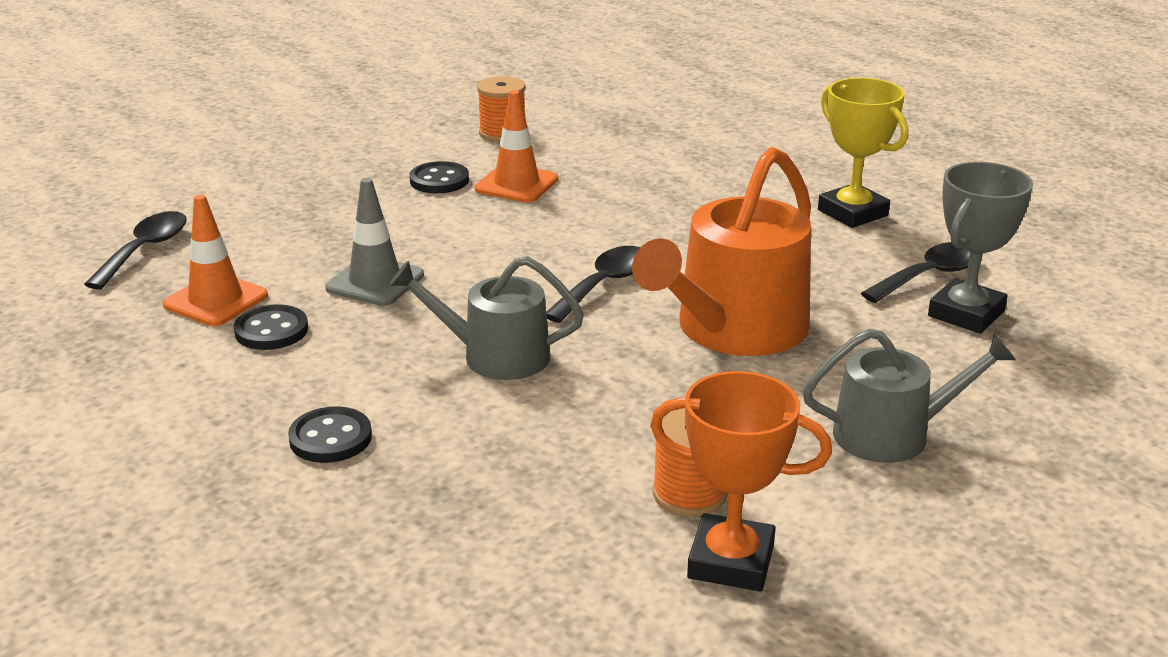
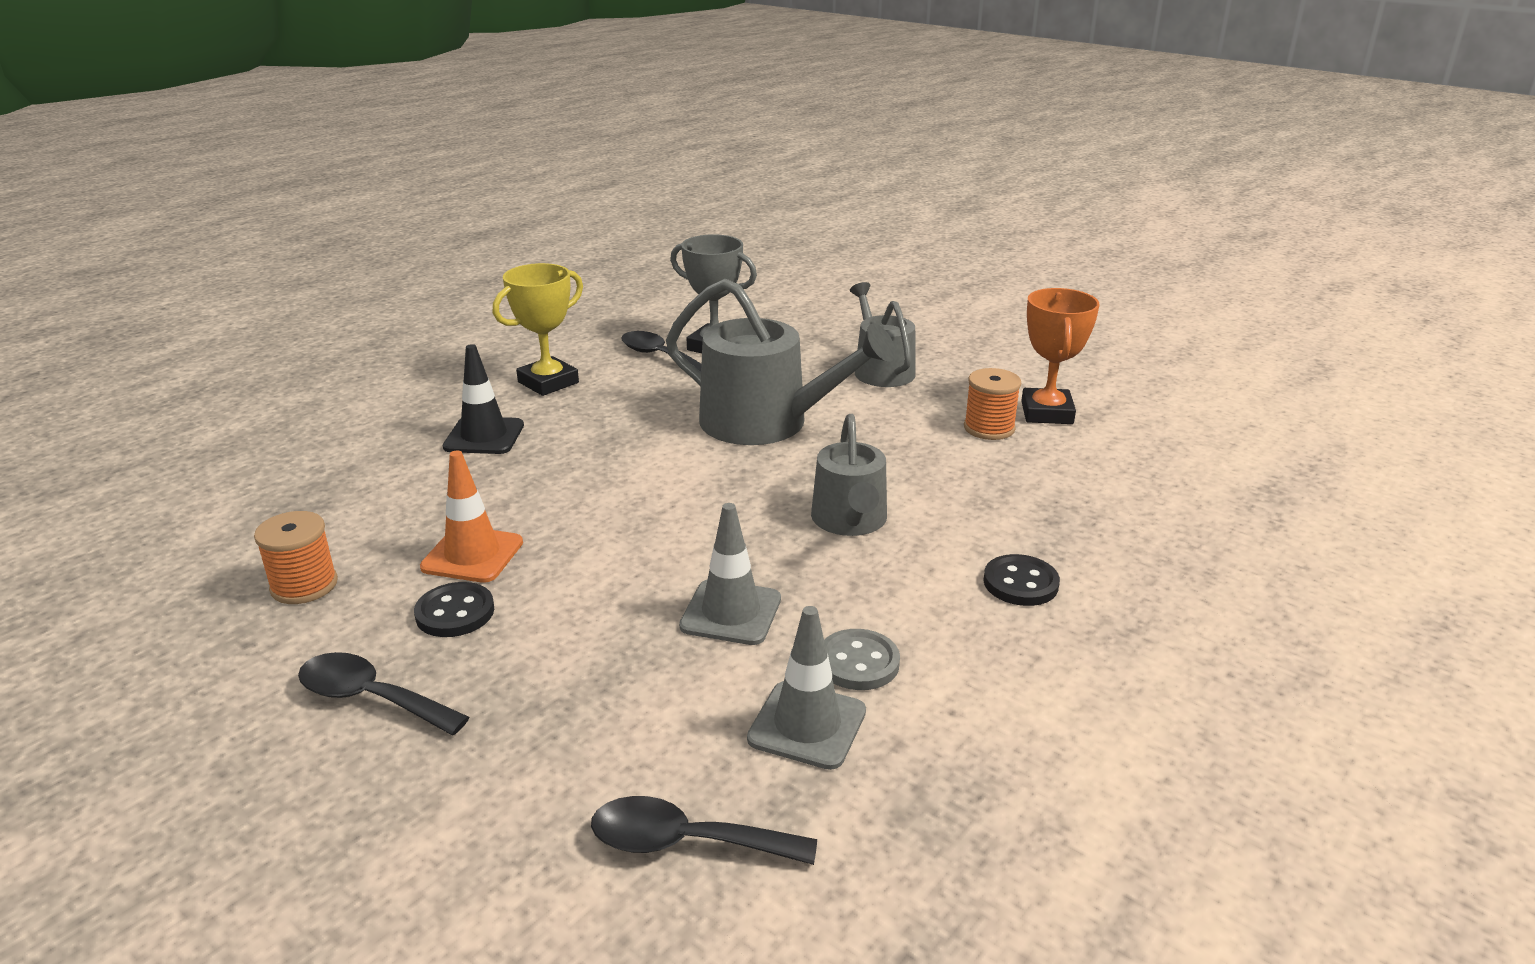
camera: 100 degrees left, 0 degrees up
orange traffic cone [163,194,268,326] -> grey traffic cone [747,606,866,770]
black button [234,304,308,350] -> grey button [824,629,900,690]
black spoon [546,246,641,323] -> black spoon moved to [298,652,470,736]
orange watering can [632,147,811,356] -> grey watering can [666,278,896,445]
none -> black traffic cone [443,344,524,454]

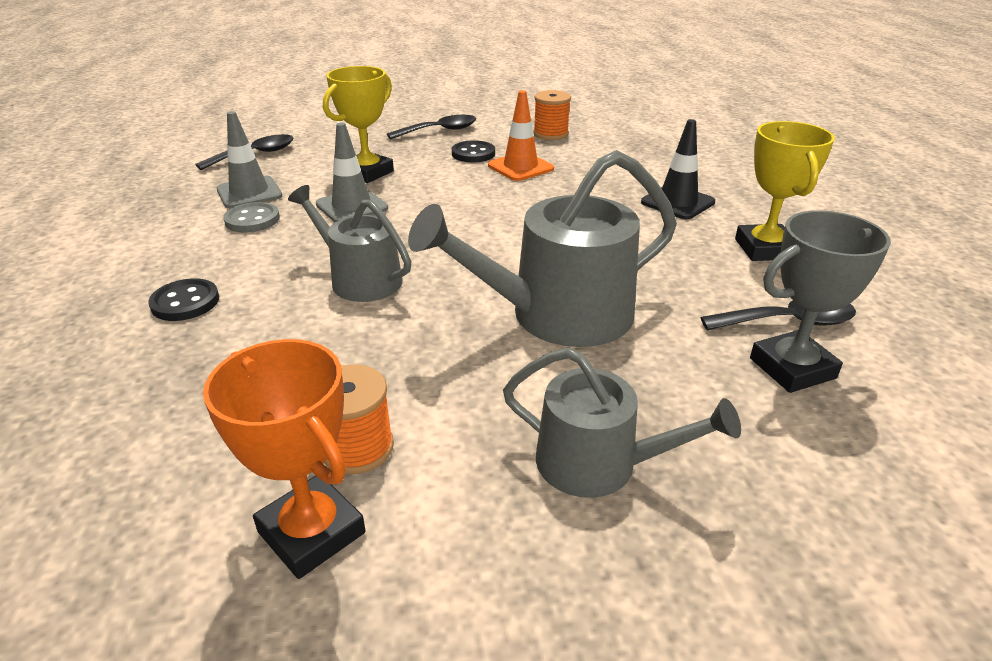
camera: 130 degrees right, 5 degrees up
none -> yellow trophy [323,66,394,183]

